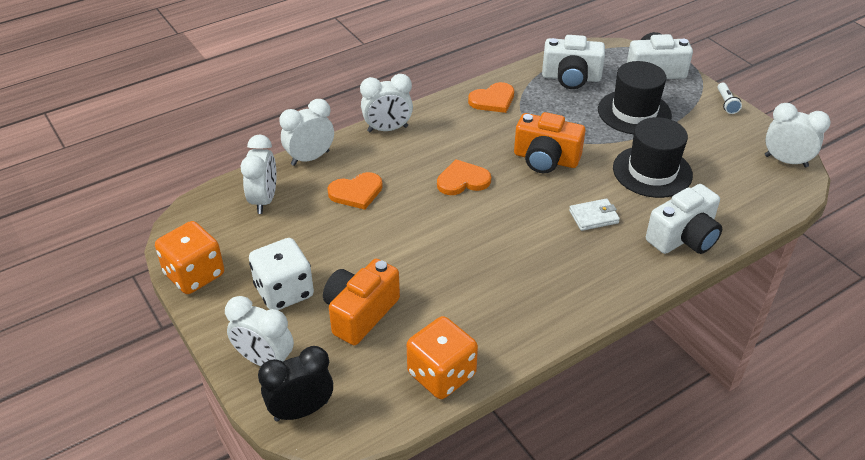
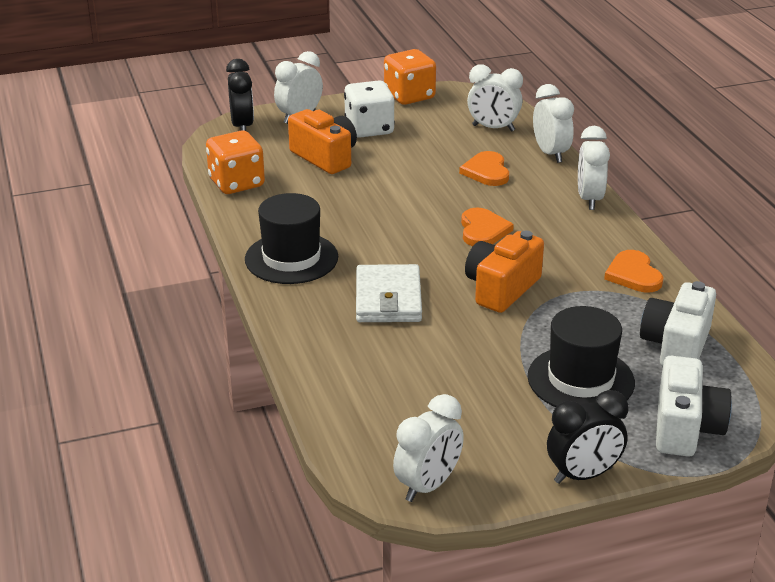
camera: 105 degrees right, 10 degrees down
white wallet [569,198,620,231] -> white wallet [356,264,422,322], size x1.72
black hat [613,117,693,198] -> black hat moved to [245,193,338,284]
white camera [646,184,722,254] -> none
white flashlight [718,83,742,114] -> black clock [547,390,628,484]

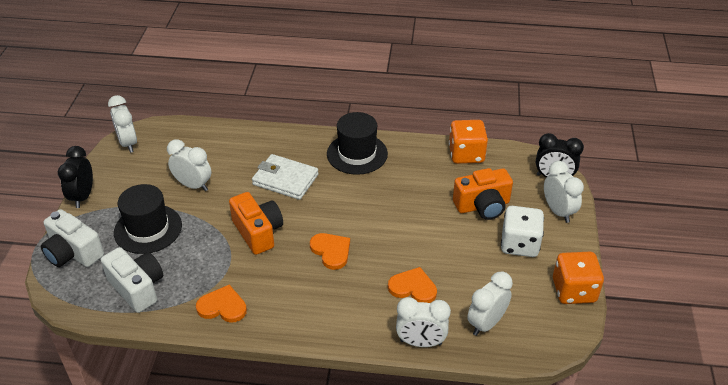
camera: 115 degrees right, 10 degrees up
orange heart [461,208,514,246] -> orange heart turned 150 degrees counterclockwise [310,233,350,270]
white clock [578,126,610,210] -> white clock moved to [167,139,211,191]

